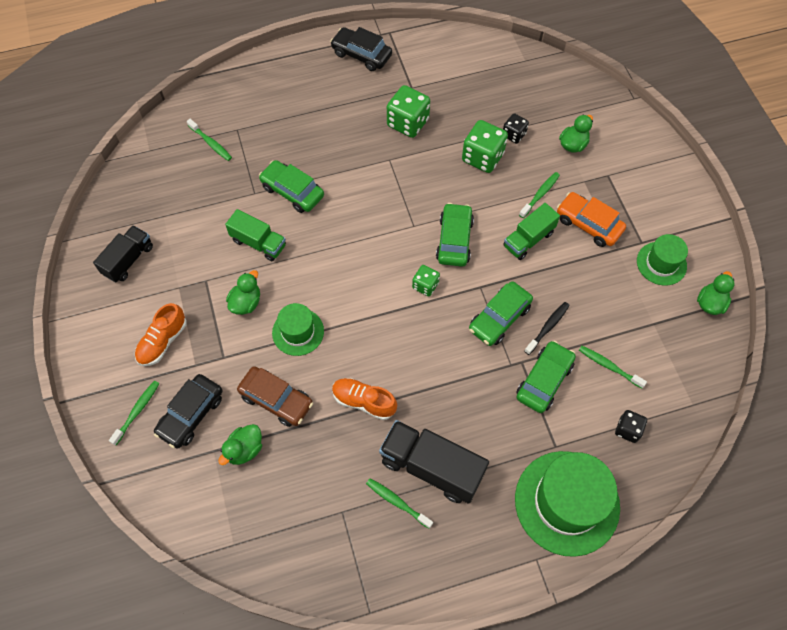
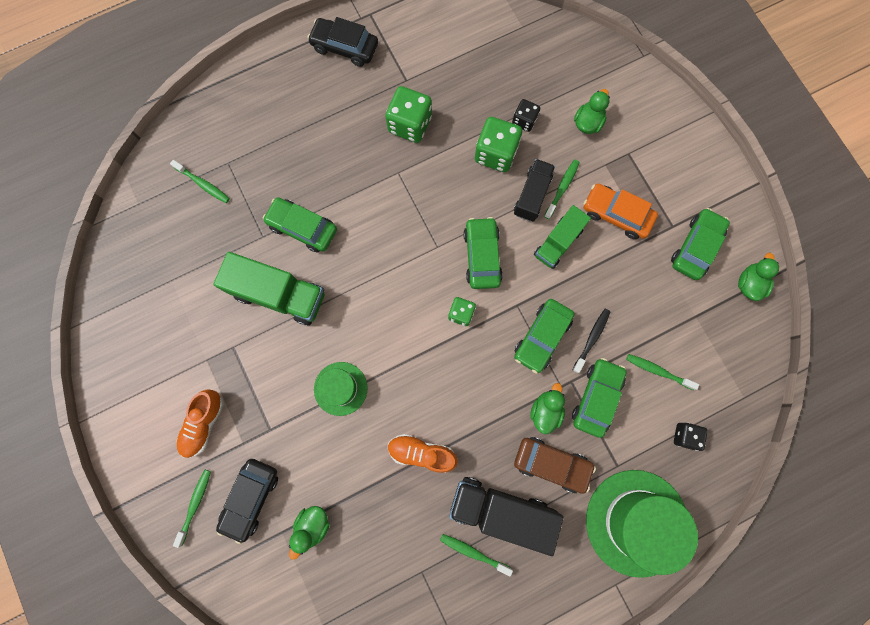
camera: 10 degrees left, 15 degrees up
black truck [93,225,153,283] -> black truck moved to [514,159,555,222]
green truck [225,209,286,261] -> green truck [213,252,324,325], size x1.57
green duck [226,270,260,315] -> green duck moved to [530,383,565,434]
brown car [237,366,313,427] -> brown car moved to [514,437,596,494]
green hat [637,234,688,286] -> green car [671,208,730,280]

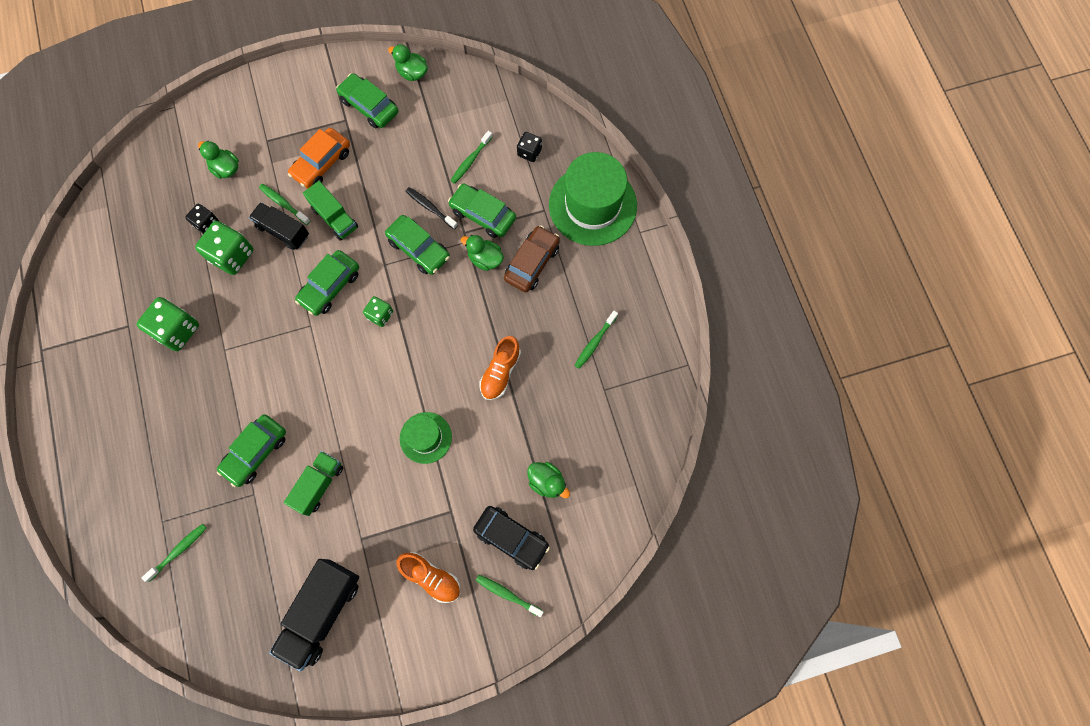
camera: 80 degrees left, 5 degrees down
green truck [213,252,324,325] -> green truck [284,451,343,516], size x0.64
black car [307,17,378,67] -> none
black truck [449,477,564,556] -> black truck moved to [269,559,359,671]
green car [463,217,503,289] -> green car turned 60 degrees counterclockwise [295,250,359,316]

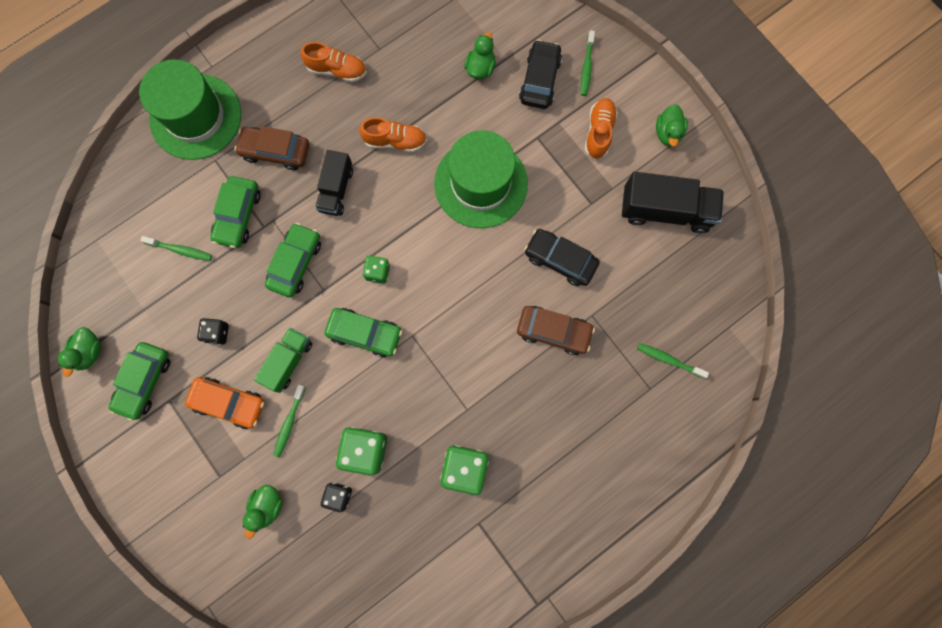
camera: 110 degrees left, 5 degrees up
green car [217,415,286,487] -> brown car [517,306,595,355]
black truck [249,202,309,250] -> black truck moved to [315,150,353,216]
green truck [284,451,343,516] -> black car [524,229,600,286]
green hat [400,412,452,464] -> green hat [434,130,528,228], size x1.83
black toothbrush [406,187,458,229] -> none
green duck [461,235,504,271] -> green duck moved to [656,104,688,146]
black dice [517,132,542,162] -> black dice moved to [197,318,229,345]
green toothbrush [574,311,618,369] -> orange shoe [301,42,367,82]

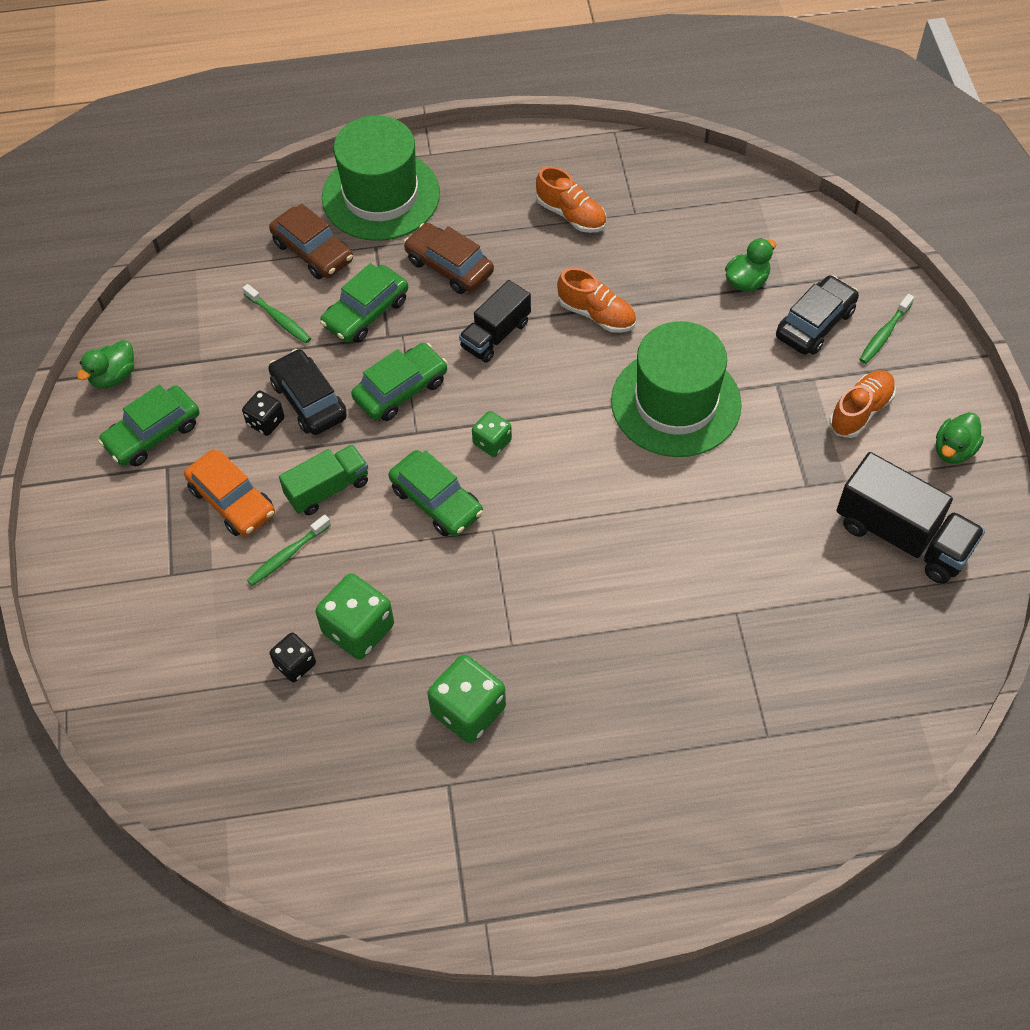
camera: 30 degrees right, 20 degrees down
green duck [243,485,283,539] -> none
brown car [517,306,595,355] -> brown car moved to [269,203,353,279]
black car [524,229,600,286] -> black car moved to [268,349,347,435]
green toothbrush [637,343,709,379] -> none

